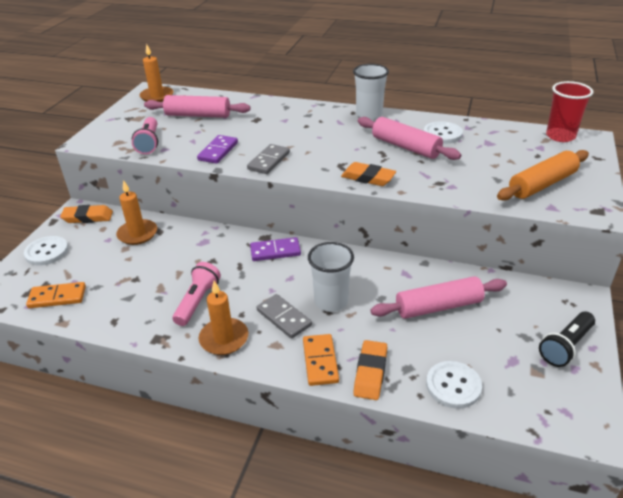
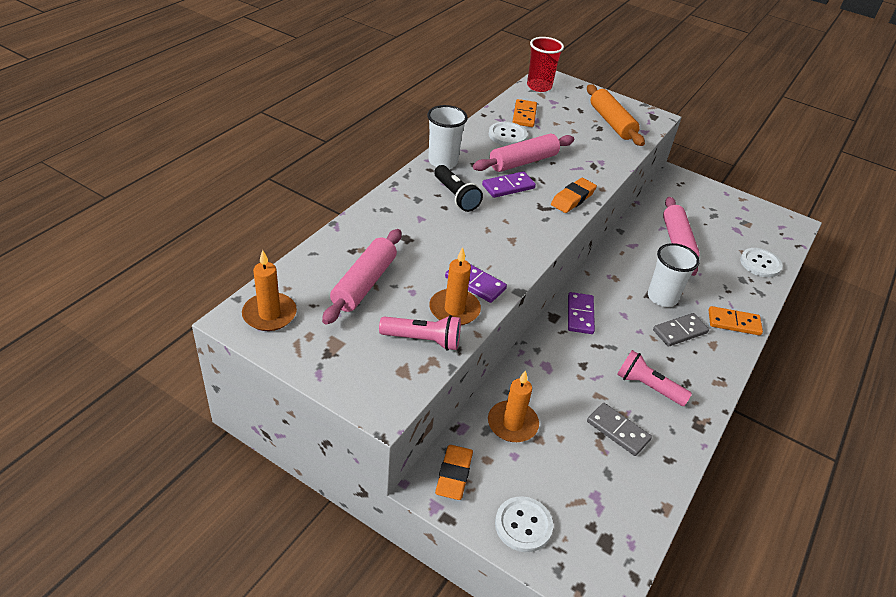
camera: 80 degrees left, 5 degrees up
orange domino [26,282,86,308] -> orange domino moved to [513,99,537,127]
orange candle [199,281,248,355] -> orange candle moved to [429,247,481,325]
grey domino [247,144,290,174] -> grey domino moved to [587,403,652,456]
orange eraser [353,340,387,400] -> none
black flashlight [539,312,595,367] -> black flashlight moved to [434,165,483,212]
none -> purple domino [482,171,536,198]

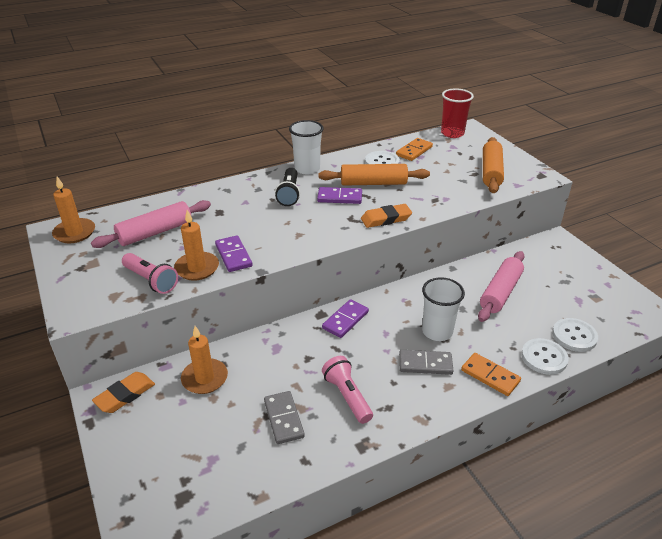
camera: 35 degrees right, 5 degrees down
pink rolling pin [473,133,574,172] -> orange rolling pin [318,164,430,186]
white button [495,496,553,552] -> white button moved to [521,338,569,375]

